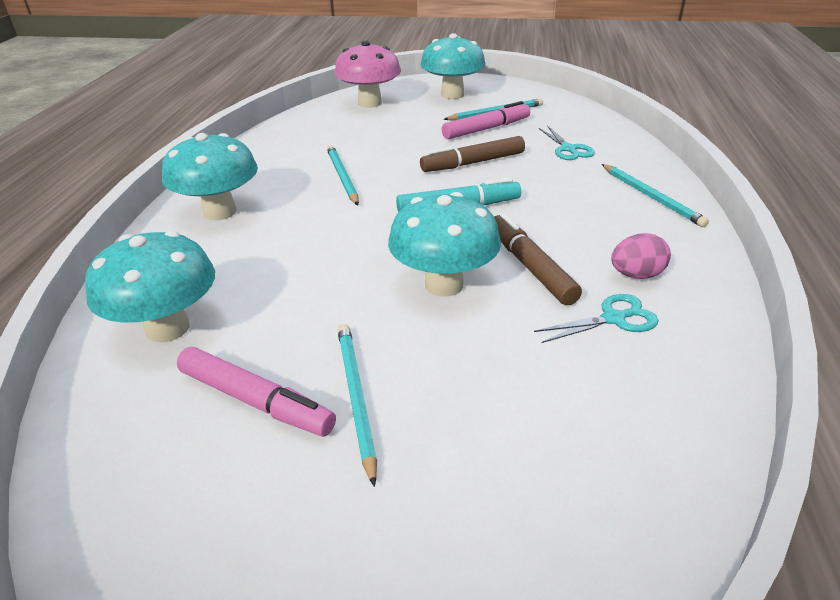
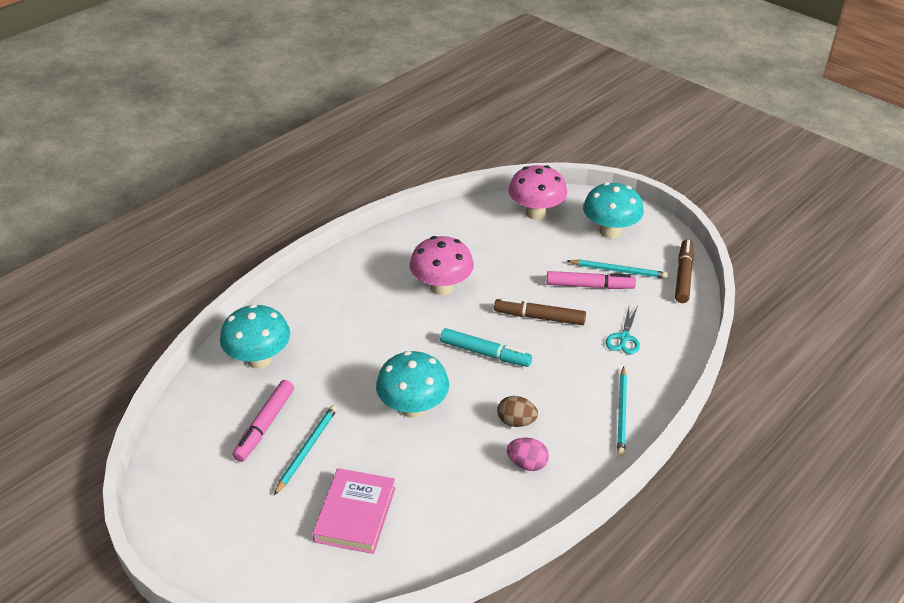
camera: 35 degrees right, 5 degrees up
turquoise mushroom [162,133,258,220] -> none
pink marker [177,347,336,437] -> pink marker turned 45 degrees clockwise [232,380,294,462]
turquoise pencil [327,145,359,205] -> pink mushroom [410,236,474,295]
brown marker [494,213,582,305] -> brown marker moved to [675,240,694,303]
turquoise scissors [534,294,659,343] -> none
none -> pink book [312,468,396,554]
none -> brown egg [497,396,538,427]

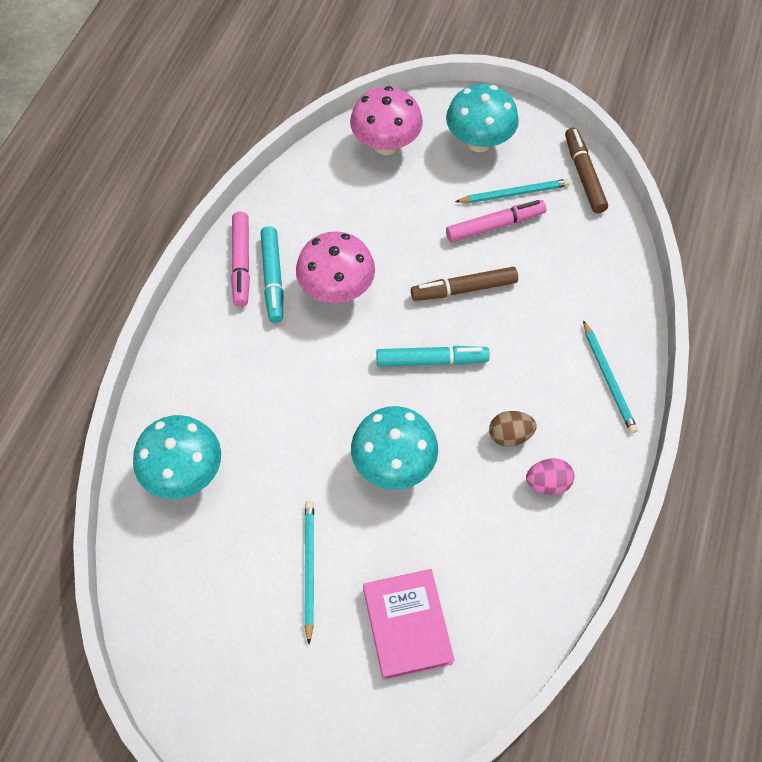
camera: 25 degrees left, 20 degrees up
pink marker [232,380,294,462] -> pink marker moved to [231,212,250,307]
turquoise scissors [606,306,640,354] -> none
none -> turquoise marker [261,226,283,323]

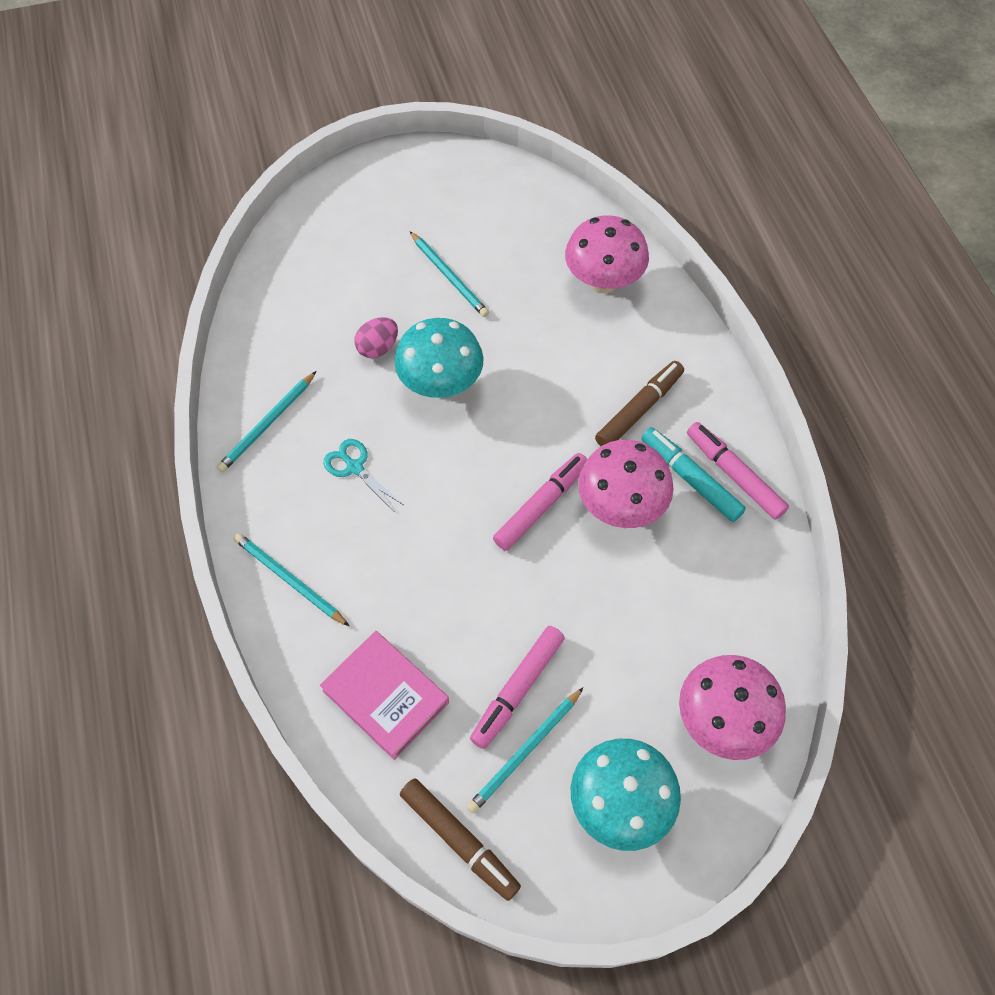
camera: 145 degrees right, 0 degrees up
turquoise mushroom [133,415,221,499] -> pink mushroom [565,215,649,293]
pink book [363,569,454,680] -> pink book moved to [320,631,449,760]
turquoise marker [376,346,490,367] -> none
brown marker [411,267,518,301] -> brown marker moved to [595,361,684,446]
brown egg [489,411,536,447] -> turquoise scissors [323,439,403,511]
pink egg [526,458,574,495] -> pink egg moved to [354,317,398,358]
none -> turquoise pencil [217,371,317,472]
none -> pink marker [493,453,587,551]

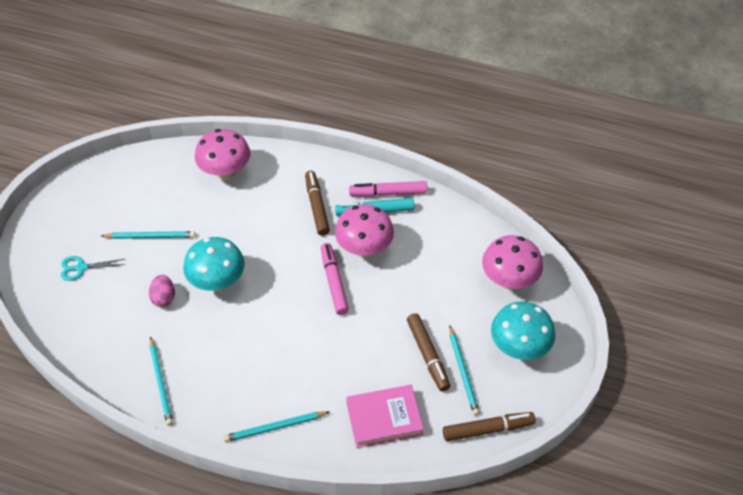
camera: 55 degrees left, 10 degrees down
turquoise scissors [323,439,403,511] -> turquoise scissors moved to [61,256,125,281]
pink marker [470,626,565,749] -> brown marker [407,313,450,391]

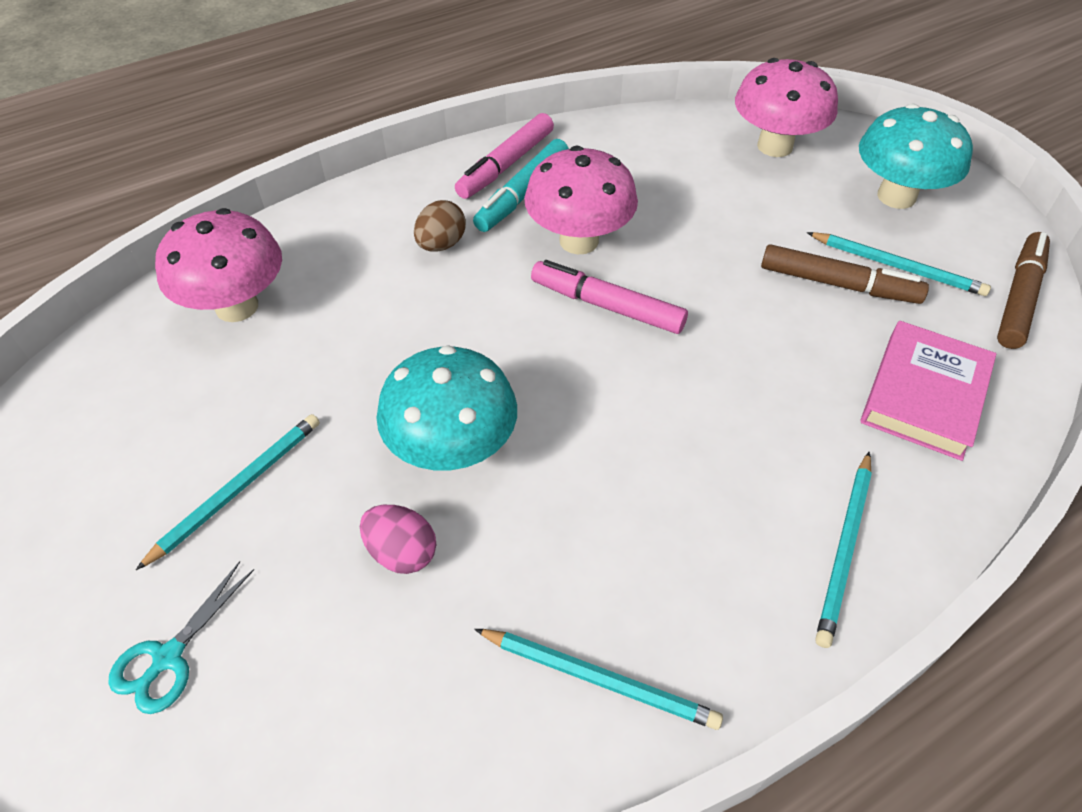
camera: 50 degrees left, 0 degrees up
brown marker [305,171,330,236] -> brown egg [414,200,466,252]

